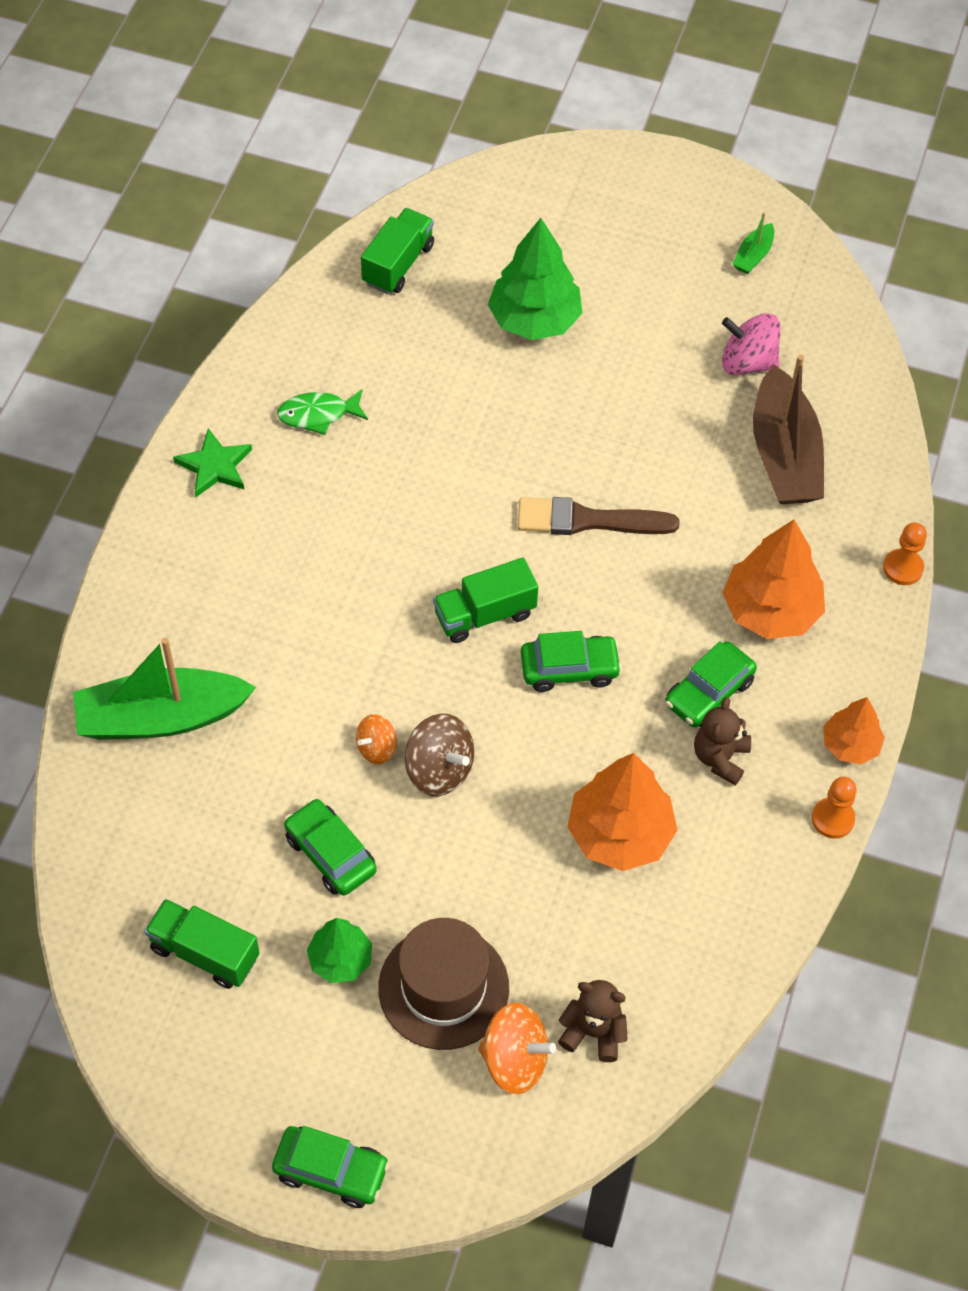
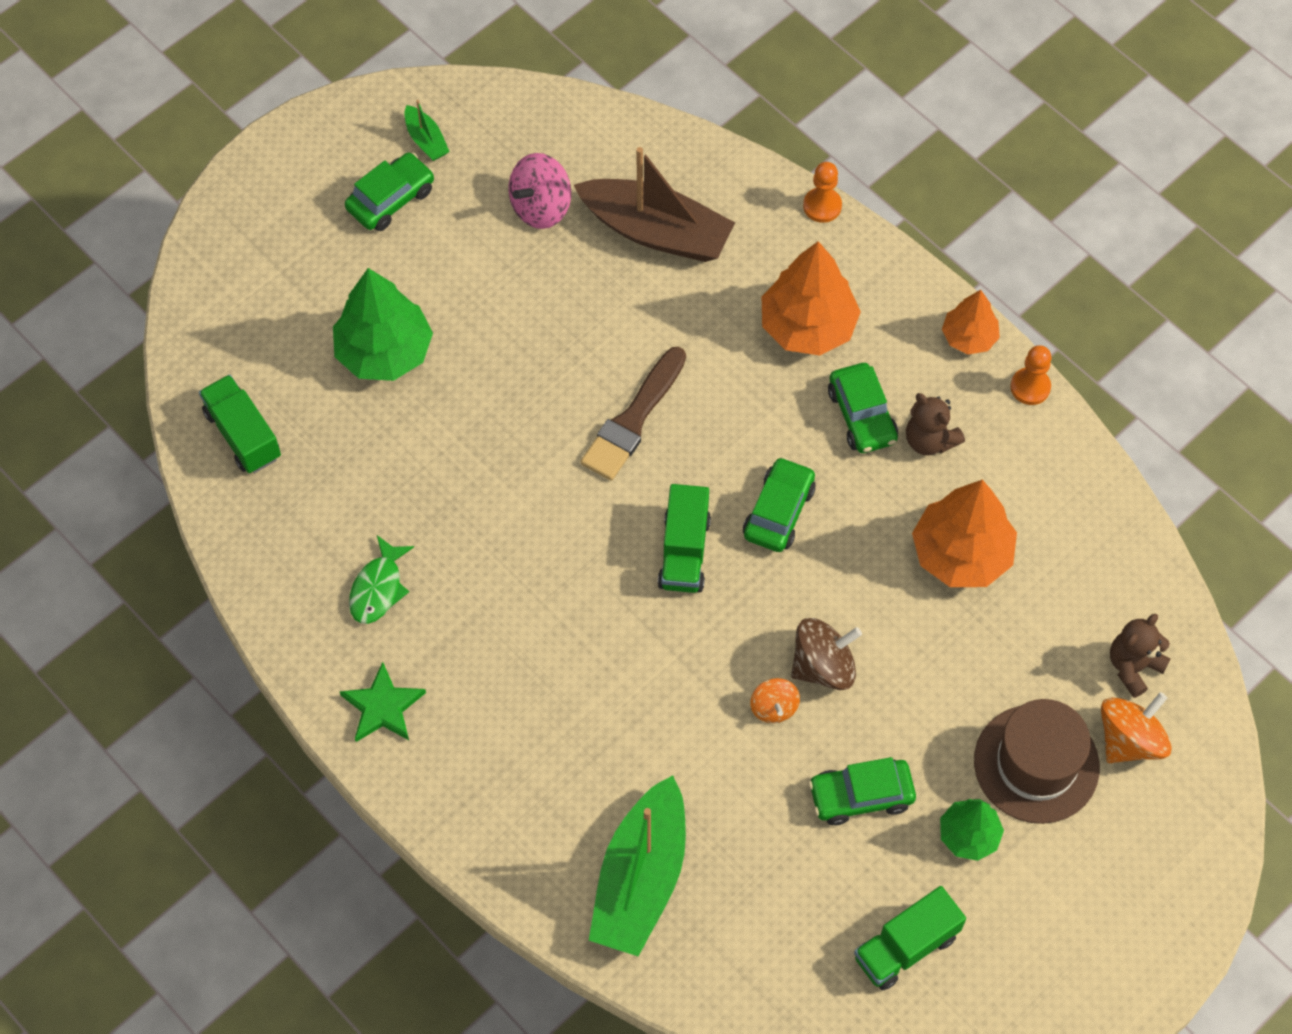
camera: 60 degrees left, 5 degrees up
green car [272,1126,390,1208] -> green car moved to [345,152,434,231]

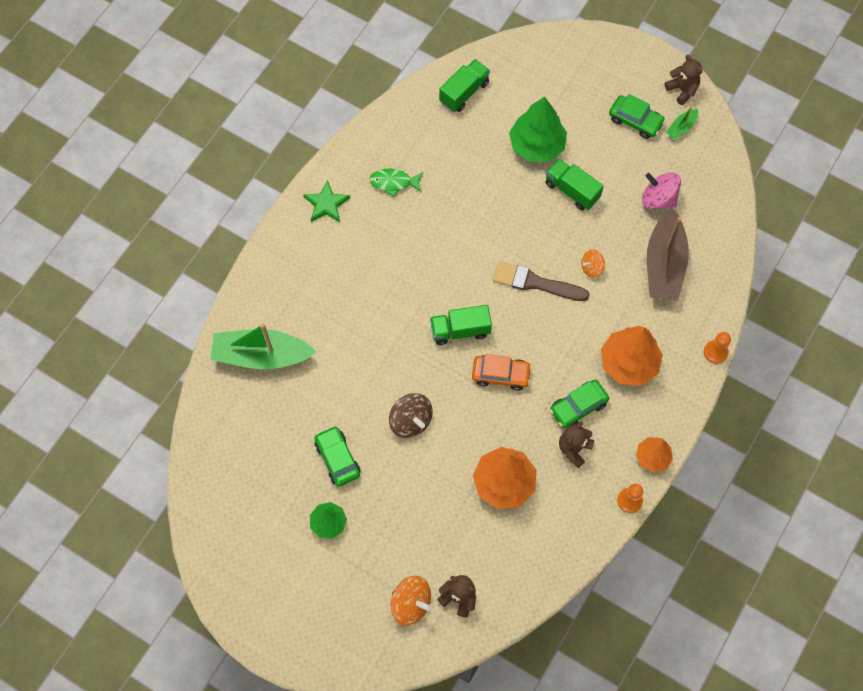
camera: 75 degrees right, 5 degrees up
green car [743,457,816,552] -> orange car [472,354,532,391]
orange spinning top [750,678,800,723] -> orange spinning top moved to [581,249,605,278]
green truck [854,886,966,991] -> green truck moved to [546,158,604,210]
brown hat [974,699,1100,824] -> none
none -> brown teddy bear [665,55,703,105]

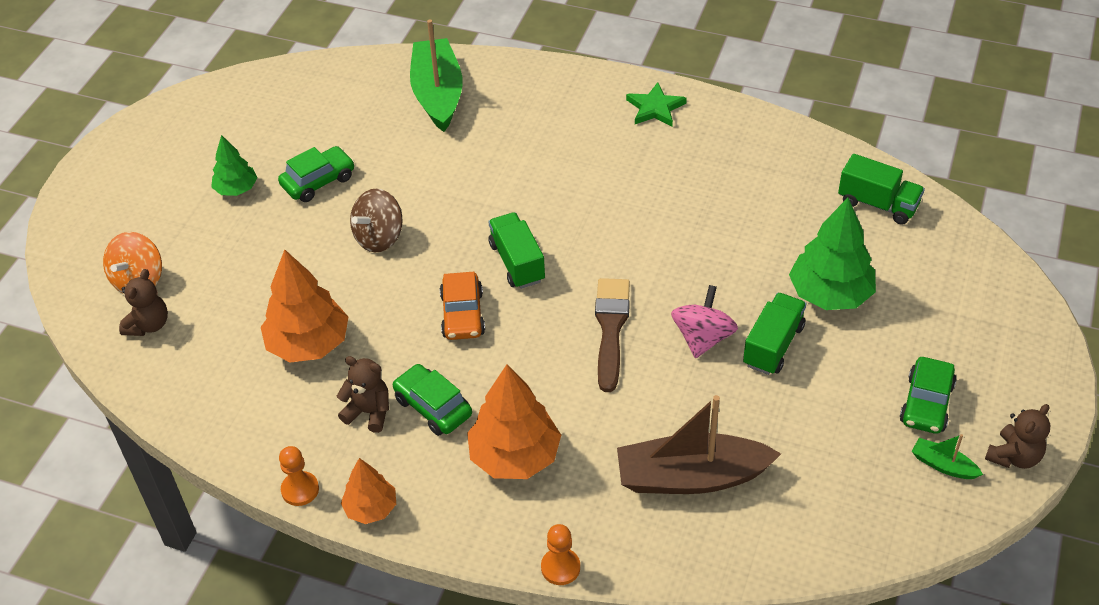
camera: 80 degrees right, 20 degrees down
green fish [369,169,423,197] -> none
orange spinning top [581,249,605,278] -> none
pink spinning top [642,172,681,209] -> pink spinning top moved to [671,285,738,358]

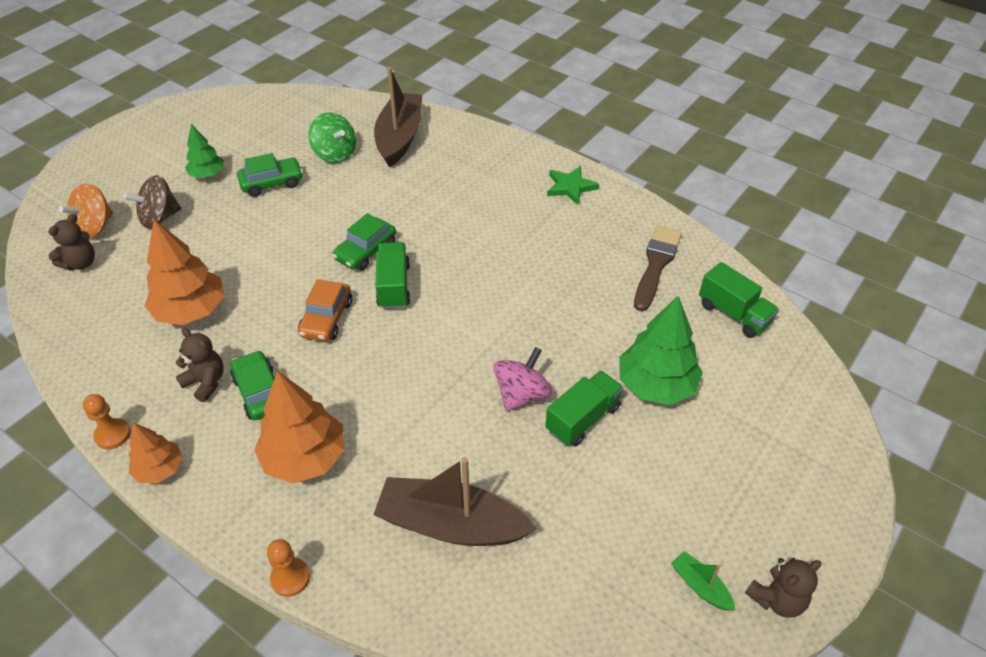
camera: 15 degrees right, 0 degrees up
brown spinning top [350,188,403,252] -> brown spinning top moved to [124,175,181,229]
green boat [410,19,463,132] -> brown boat [374,67,422,167]
brown brush [595,278,630,392] -> brown brush moved to [634,226,682,311]
green car [900,357,956,434] -> green car moved to [332,213,396,271]
none -> green spinning top [308,112,356,163]

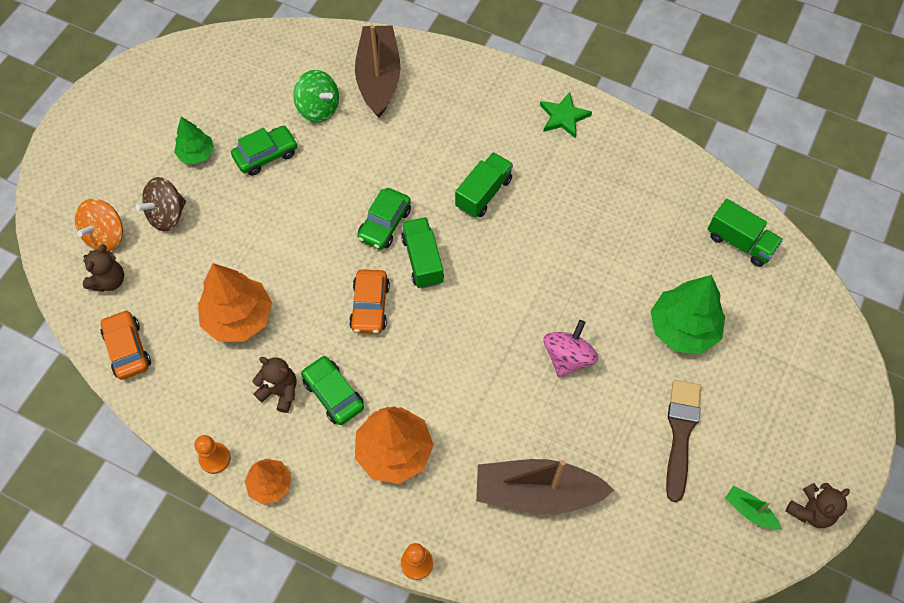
camera: 10 degrees left, 15 degrees up
green truck [545,371,624,447] -> green truck moved to [455,152,513,218]
brown brush [634,226,682,311] -> brown brush moved to [666,380,701,502]
none -> orange car [101,310,151,380]

